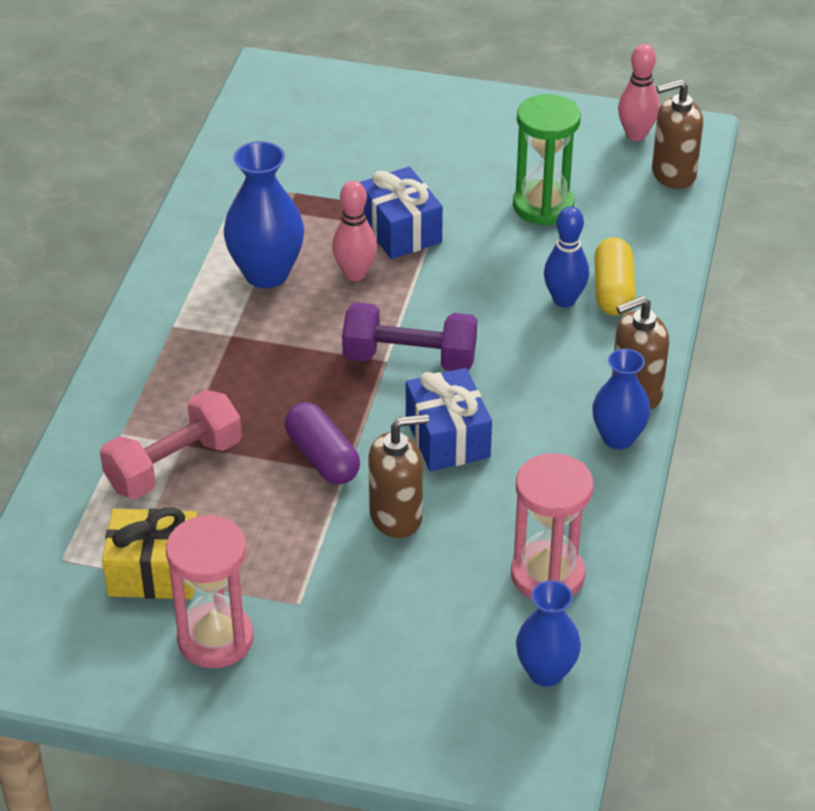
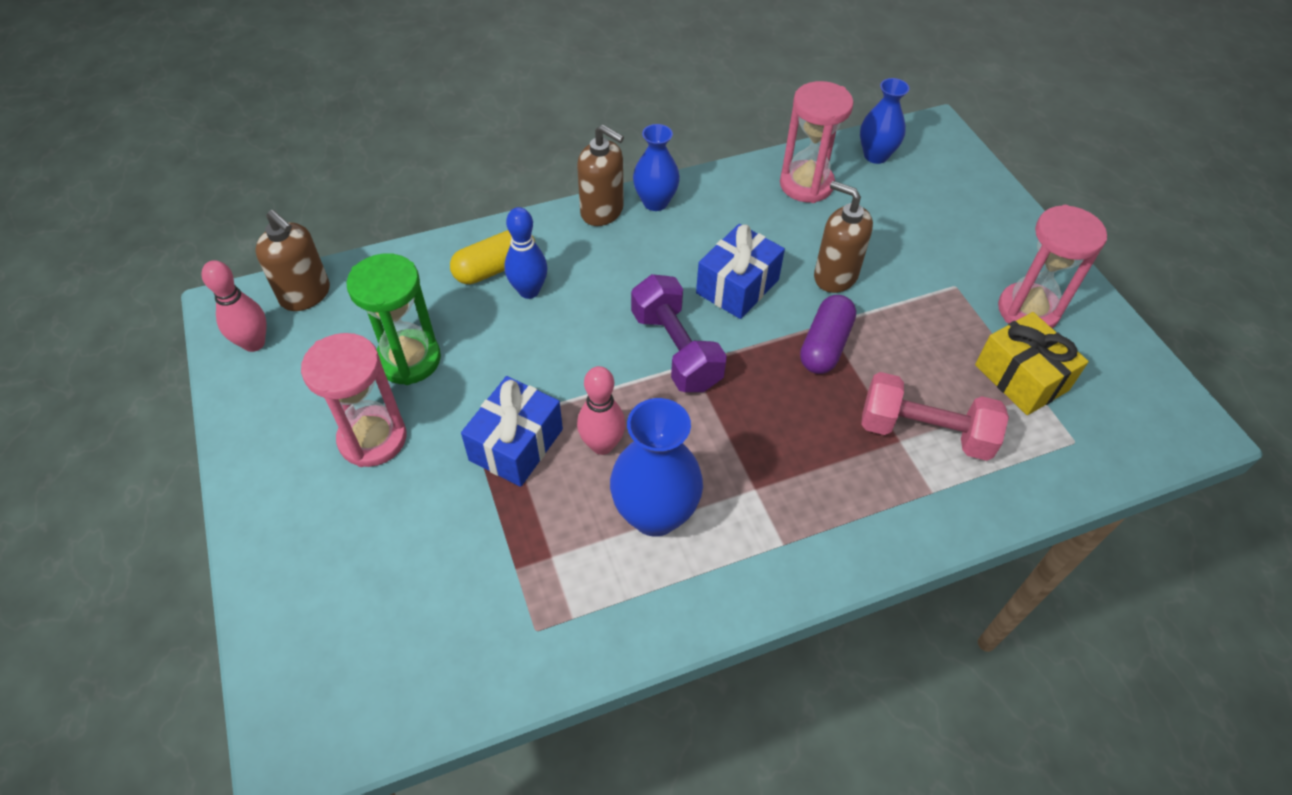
camera: 125 degrees left, 10 degrees up
none -> pink hourglass [301,333,407,467]

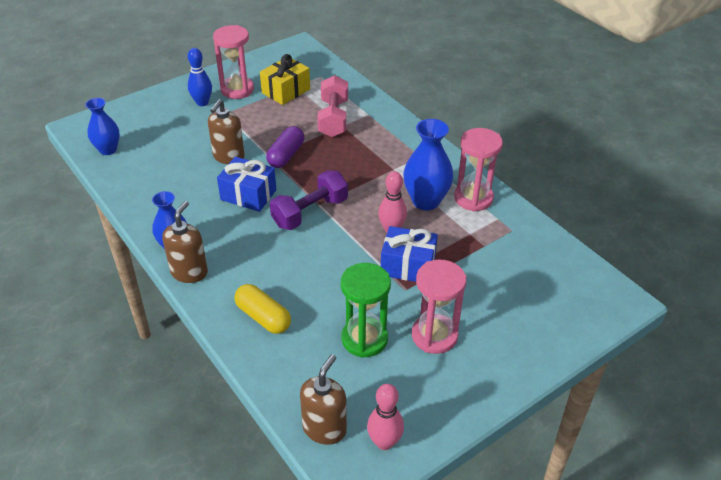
camera: 105 degrees left, 10 degrees down
blue bowling pin [504,207,548,299] -> blue bowling pin moved to [188,48,212,106]
pink hourglass [780,81,854,203] -> pink hourglass moved to [454,128,503,212]
purple capsule [800,295,856,374] -> purple capsule turned 75 degrees counterclockwise [266,126,304,168]

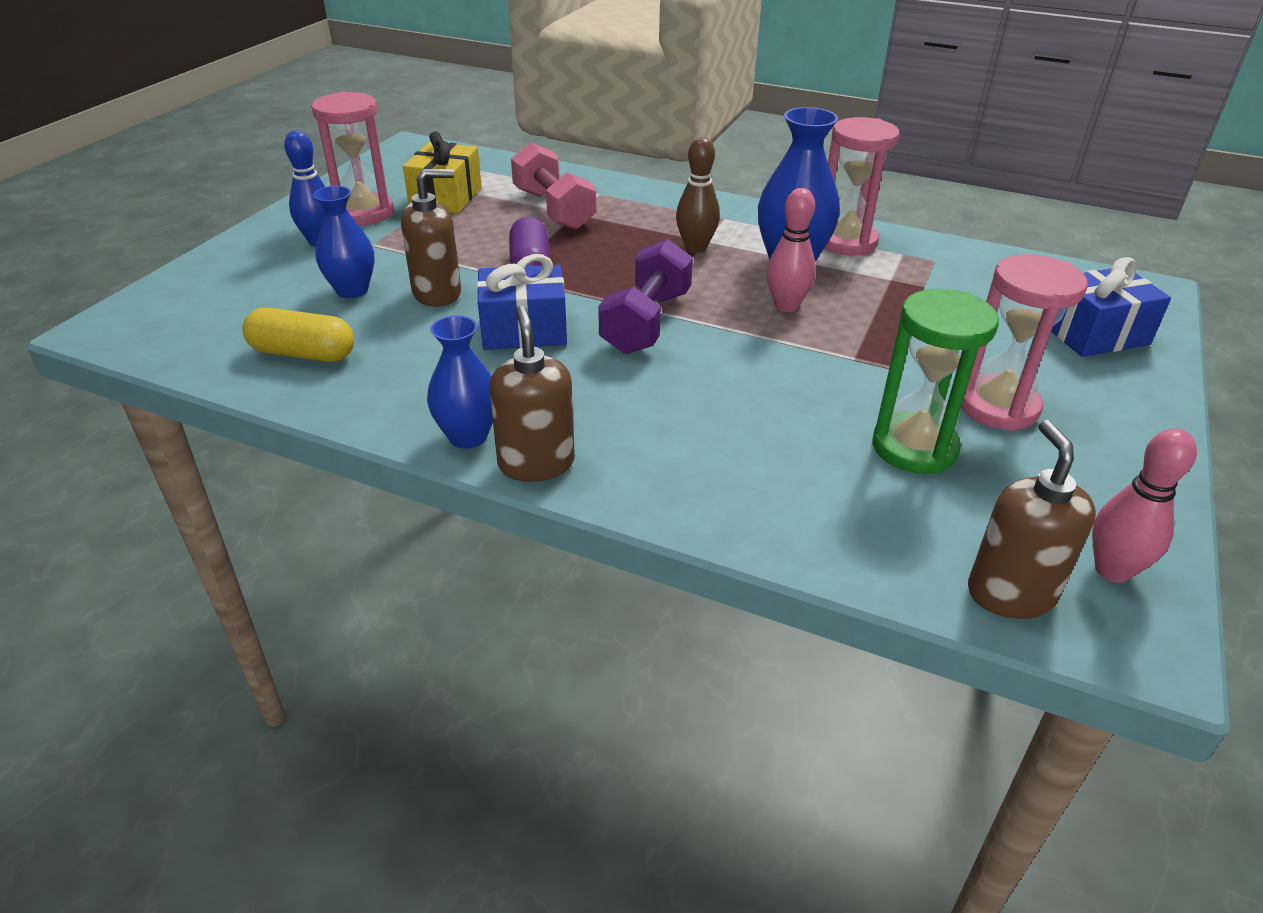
camera: 30 degrees left, 5 degrees down
blue vase [85,98,120,155] -> blue vase moved to [313,186,375,298]
brown soap dispenser [208,99,245,164] -> brown soap dispenser turned 105 degrees counterclockwise [401,169,461,307]
yellow capsule [234,284,291,334] -> yellow capsule moved to [242,308,354,362]
blue gift [381,226,438,282] -> blue gift moved to [1051,257,1171,357]
none -> brown bowling pin [676,137,720,253]

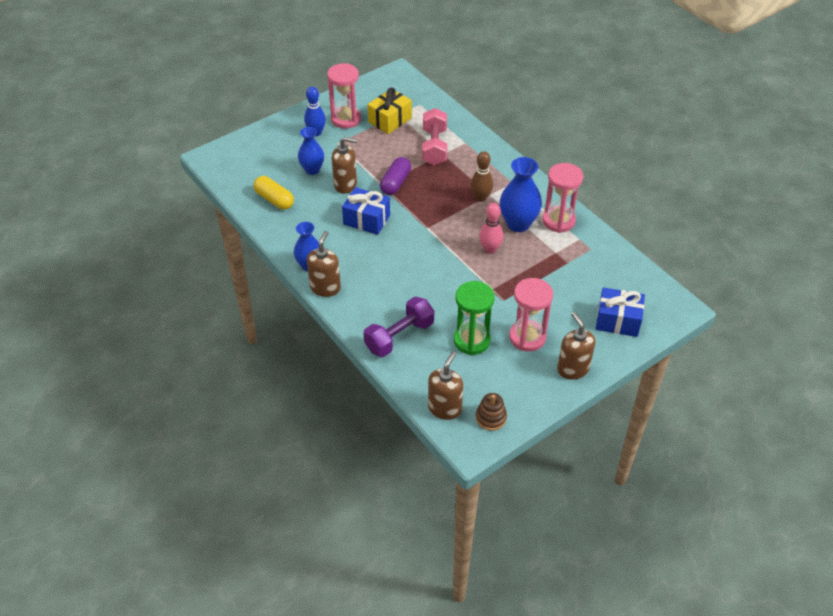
camera: 30 degrees right, 10 degrees up
purple dumbbell [598,239,693,354] -> purple dumbbell moved to [363,297,434,357]
pink bowling pin [1092,429,1197,583] -> brown stacking toy [476,393,507,431]
none -> brown soap dispenser [557,312,595,380]

